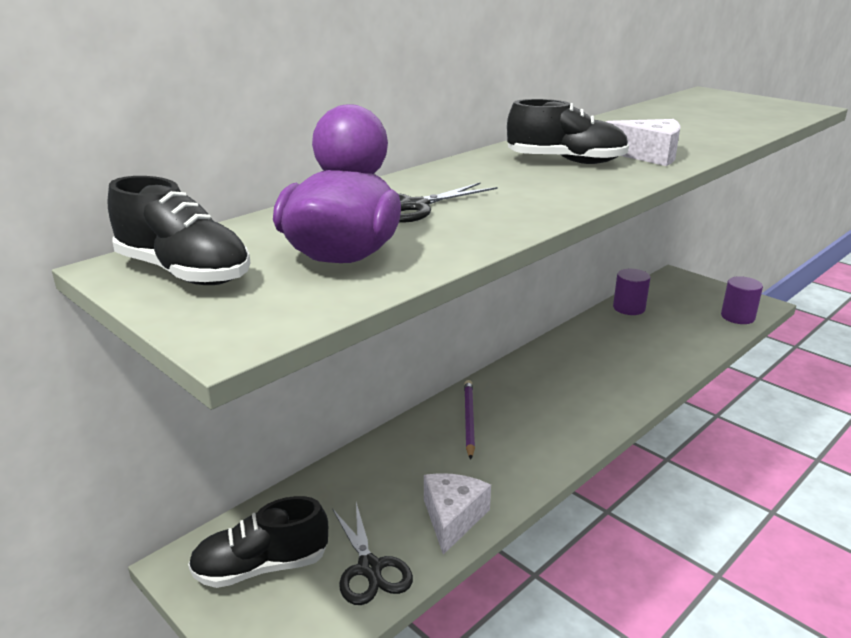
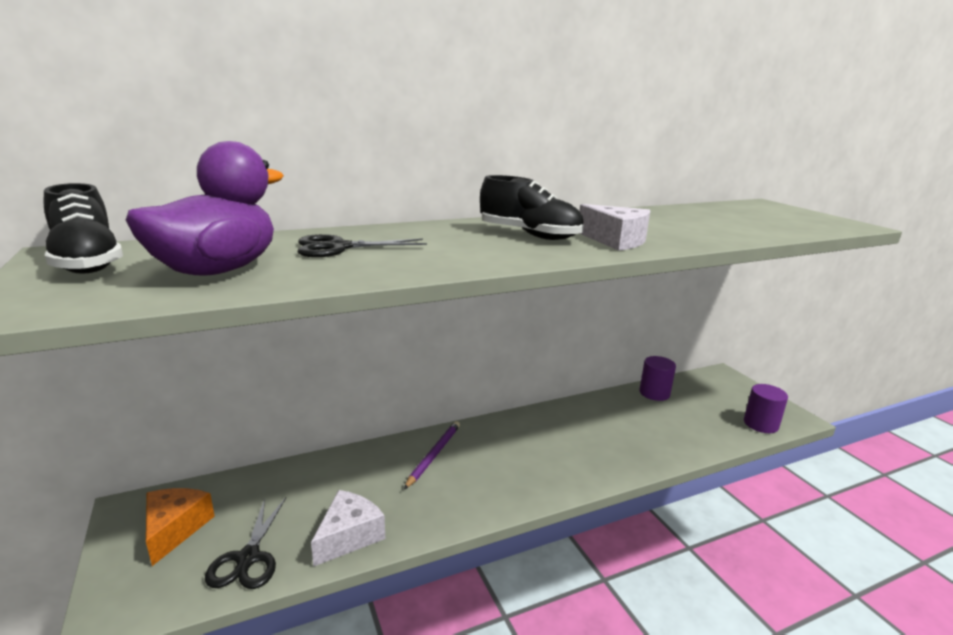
camera: 20 degrees right, 5 degrees down
black shoe [188,496,328,588] -> orange cheese [146,488,215,566]

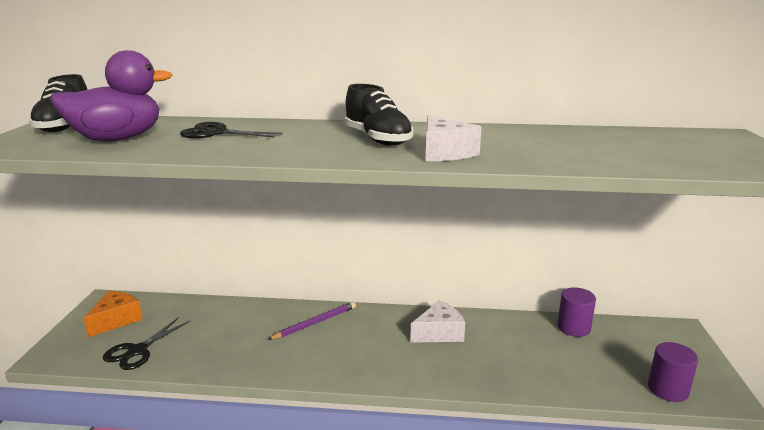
camera: 30 degrees right, 0 degrees up
white cheese [311,490,385,567] -> white cheese moved to [410,300,465,343]

